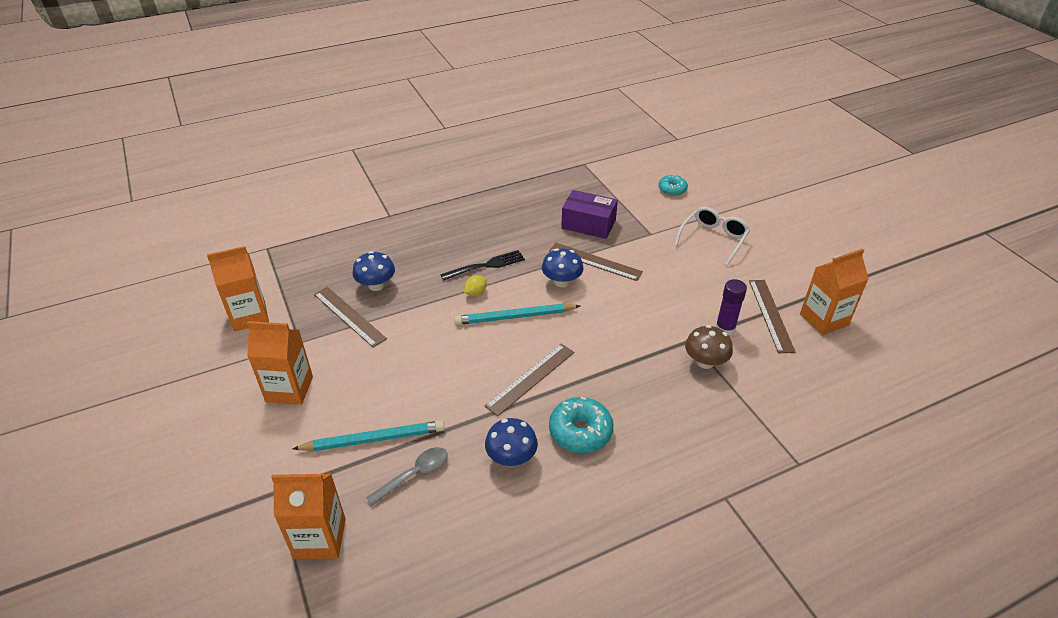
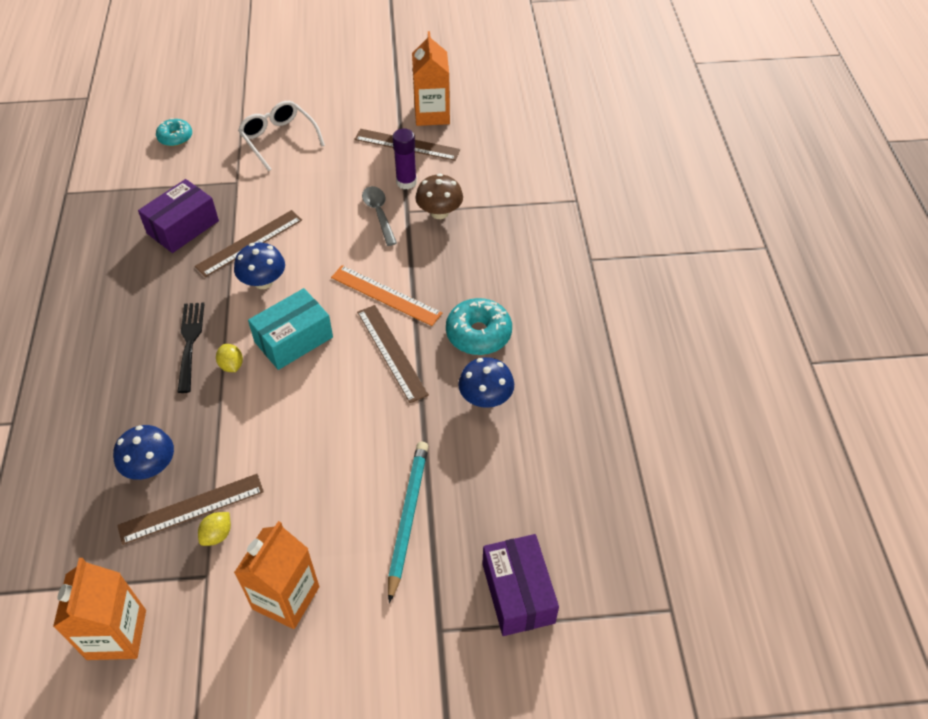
camera: 70 degrees left, 10 degrees up
orange carton [271,474,346,559] -> purple box [482,534,559,636]
grey spoon [366,447,448,506] -> grey spoon moved to [362,186,397,246]
turquoise pencil [454,303,580,325] -> turquoise box [248,288,333,370]
none -> yellow lemon [198,512,231,546]
none -> orange ruler [331,265,442,326]

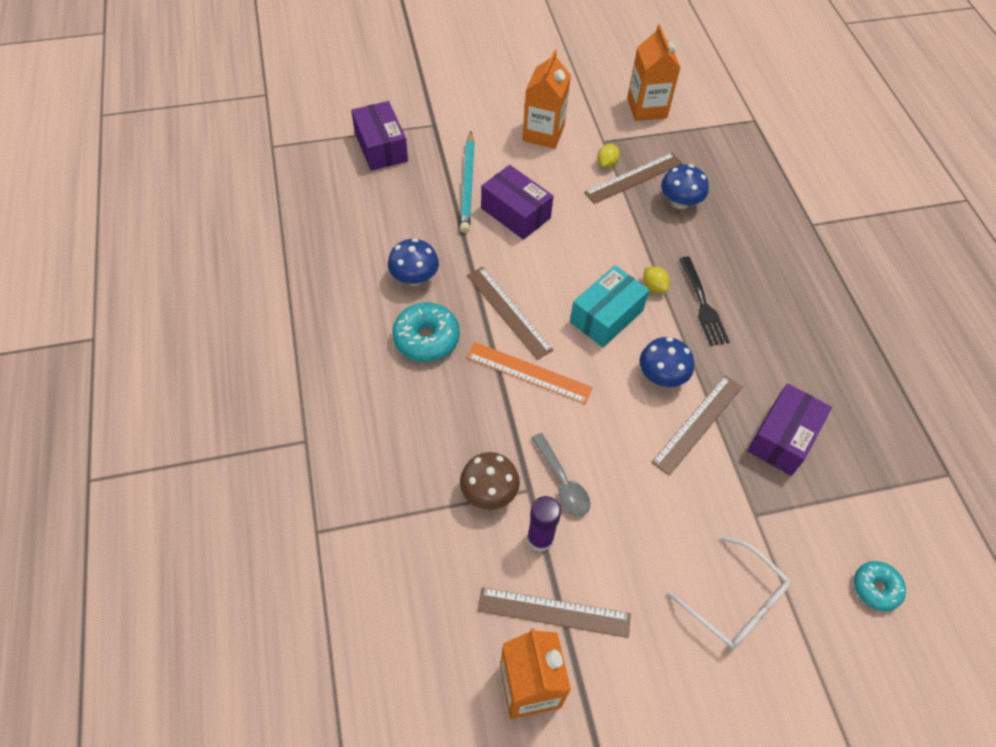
camera: 170 degrees right, 5 degrees up
none -> purple box [481,165,553,240]

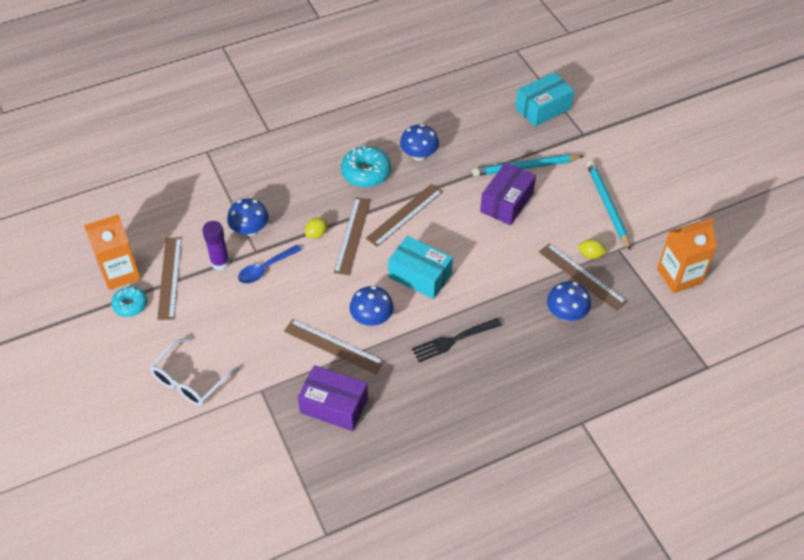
camera: 80 degrees right, 5 degrees down
purple box [351,101,408,171] -> turquoise box [515,72,574,127]
brown mushroom [460,452,520,510] -> blue mushroom [227,198,269,236]
orange ruler [466,342,593,404] -> brown ruler [334,197,371,276]
orange carton [522,50,571,149] -> turquoise pencil [587,160,631,251]
grey spoon [532,433,590,516] -> blue spoon [238,245,302,284]
yellow lemon [643,266,670,293] -> yellow lemon moved to [305,218,327,239]
turquoise donut [854,561,906,611] -> turquoise donut moved to [111,286,147,317]

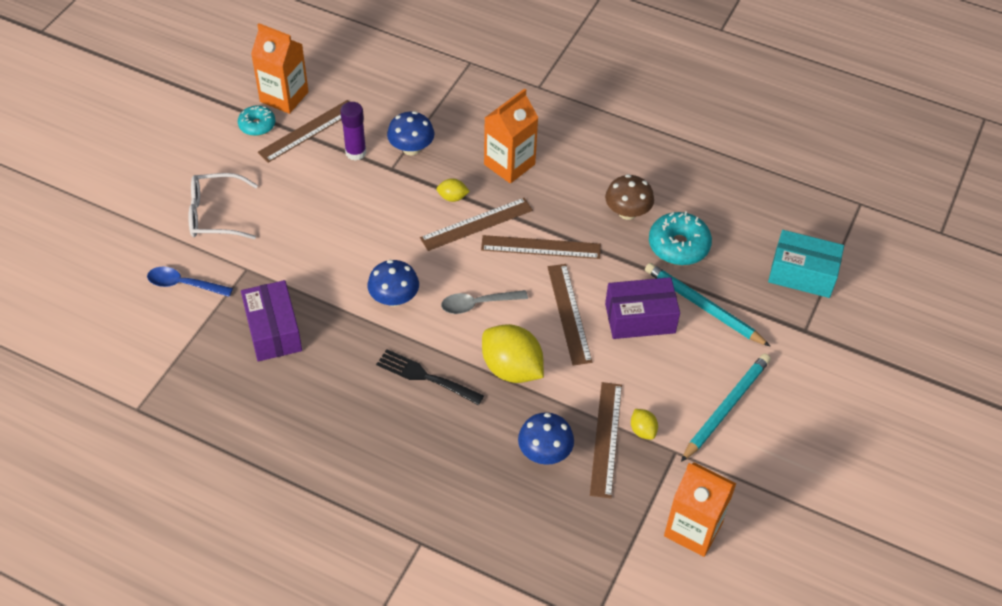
camera: 50 degrees right, 0 degrees up
blue spoon [238,245,302,284] -> blue spoon moved to [147,267,233,297]
brown ruler [284,319,384,374] -> brown ruler moved to [548,264,592,365]
turquoise donut [341,145,391,187] -> turquoise donut moved to [649,211,712,265]
turquoise box [388,236,453,299] -> grey spoon [441,290,528,314]
blue mushroom [400,124,439,161] -> brown mushroom [605,174,654,220]
none -> yellow lemon [482,324,544,383]
none -> orange carton [484,88,539,183]

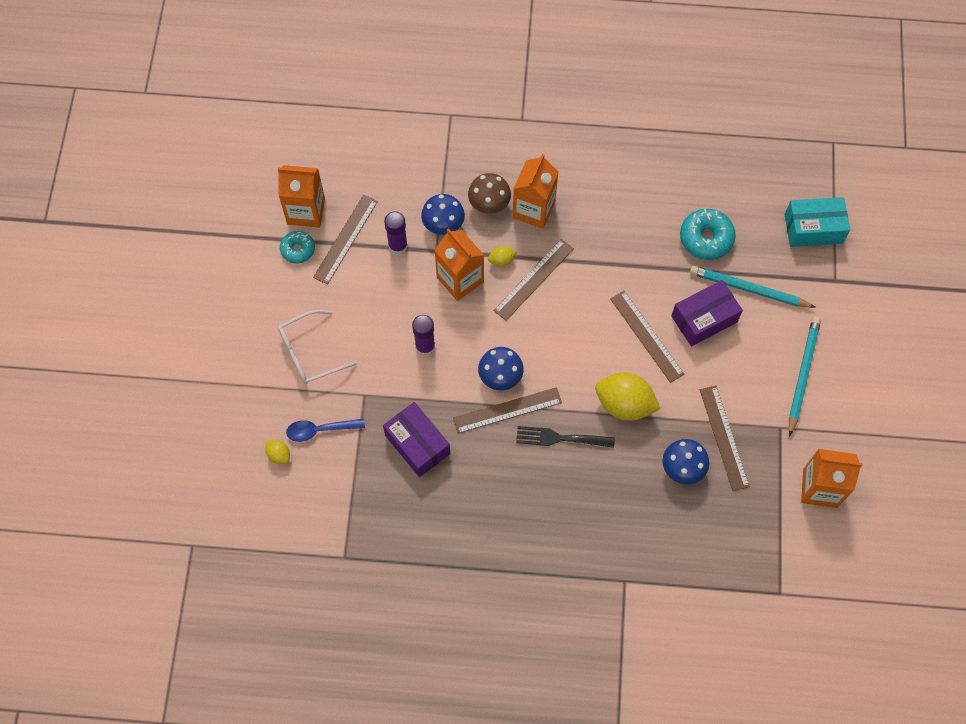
camera: 20 degrees left, 15 degrees up
grey spoon [441,290,528,314] -> none
brown ruler [481,235,601,259] -> brown ruler moved to [453,387,562,434]
brown mushroom [605,174,654,220] -> brown mushroom moved to [468,173,511,214]
yellow lemon [631,409,658,440] -> yellow lemon moved to [265,440,290,464]
none -> purple glue stick [412,315,435,356]
none -> orange carton [434,228,484,301]

